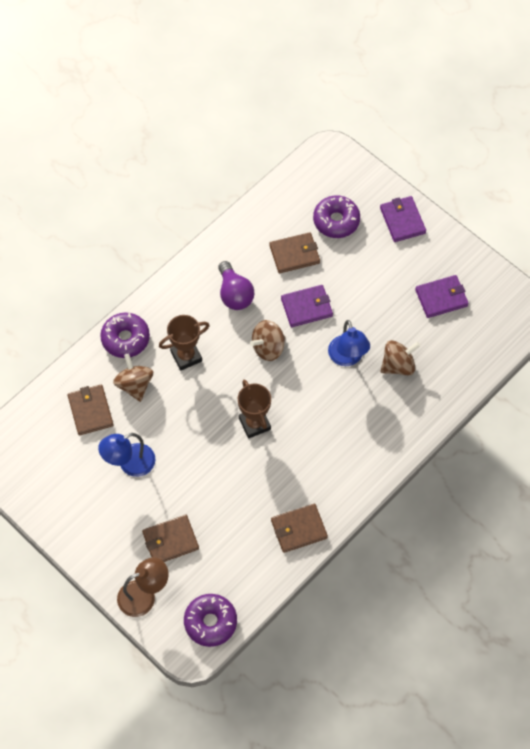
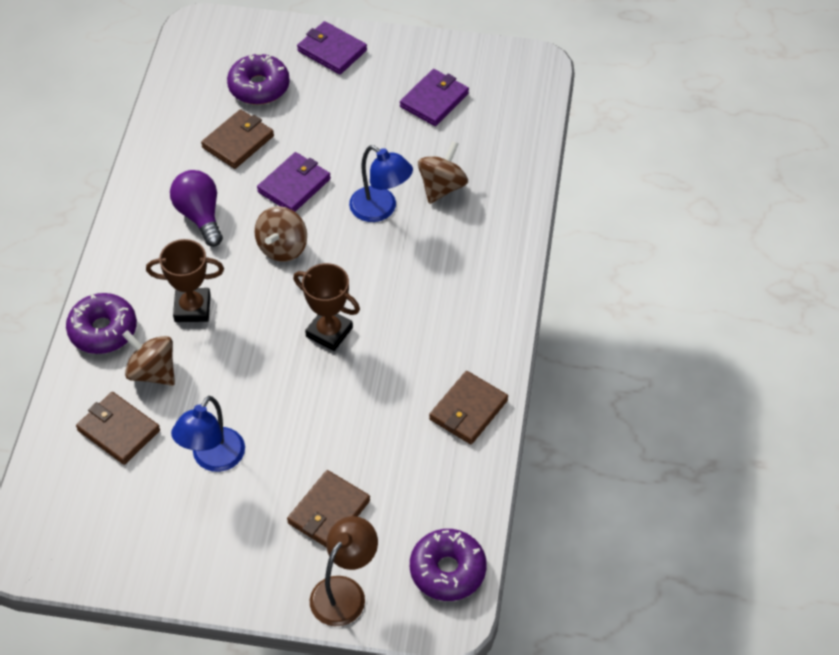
camera: 35 degrees left, 10 degrees down
brown trophy [159,315,210,371] -> brown trophy turned 60 degrees clockwise [146,239,224,322]
purple light bulb [218,261,254,310] -> purple light bulb turned 150 degrees counterclockwise [170,170,223,247]

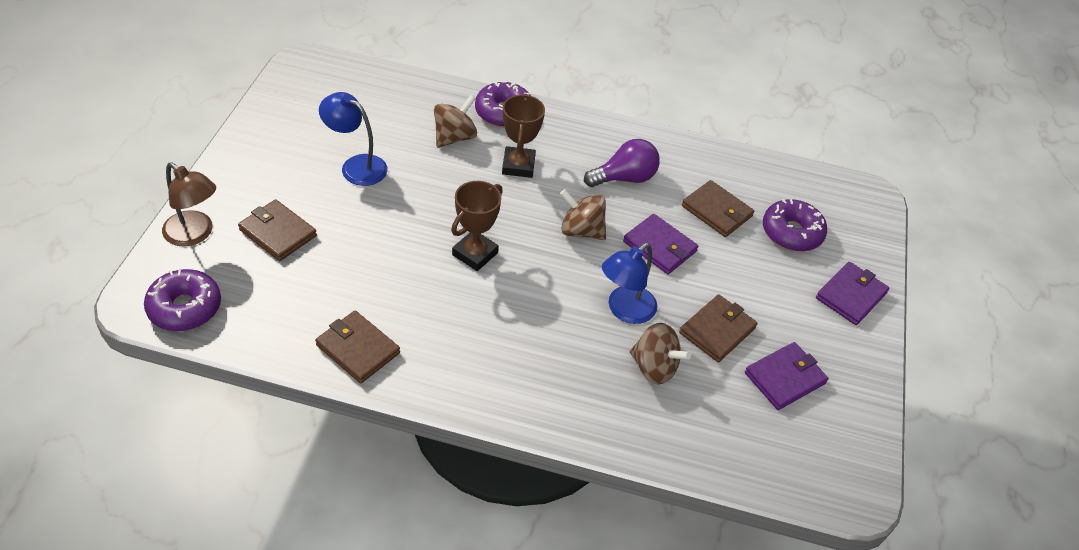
camera: 90 degrees right, 5 degrees down
brown wallet [76,392,160,465] -> brown wallet moved to [679,294,758,362]
purple wallet [400,69,469,126] -> purple wallet turned 75 degrees counterclockwise [745,342,829,410]

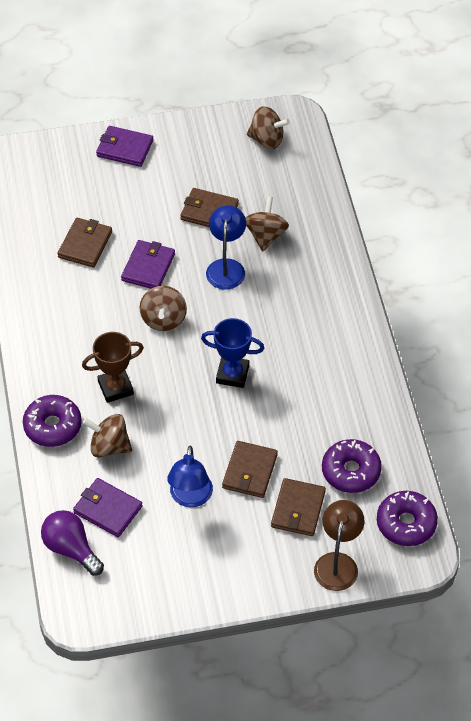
camera: 110 degrees left, 5 degrees up
brown wallet [315,311,400,383] -> brown wallet moved to [222,441,278,498]
brown trophy [451,181,503,271] -> blue trophy [201,318,264,388]
purple light bulb [584,139,660,187] -> purple light bulb moved to [41,510,104,576]
blue lamp [602,243,657,324] -> blue lamp turned 105 degrees counterclockwise [206,205,246,290]
purple wallet [745,342,829,410] -> purple wallet moved to [73,478,142,537]
purple donut [763,199,827,252] -> purple donut moved to [322,439,382,493]
none -> brown spinning top [247,106,290,149]

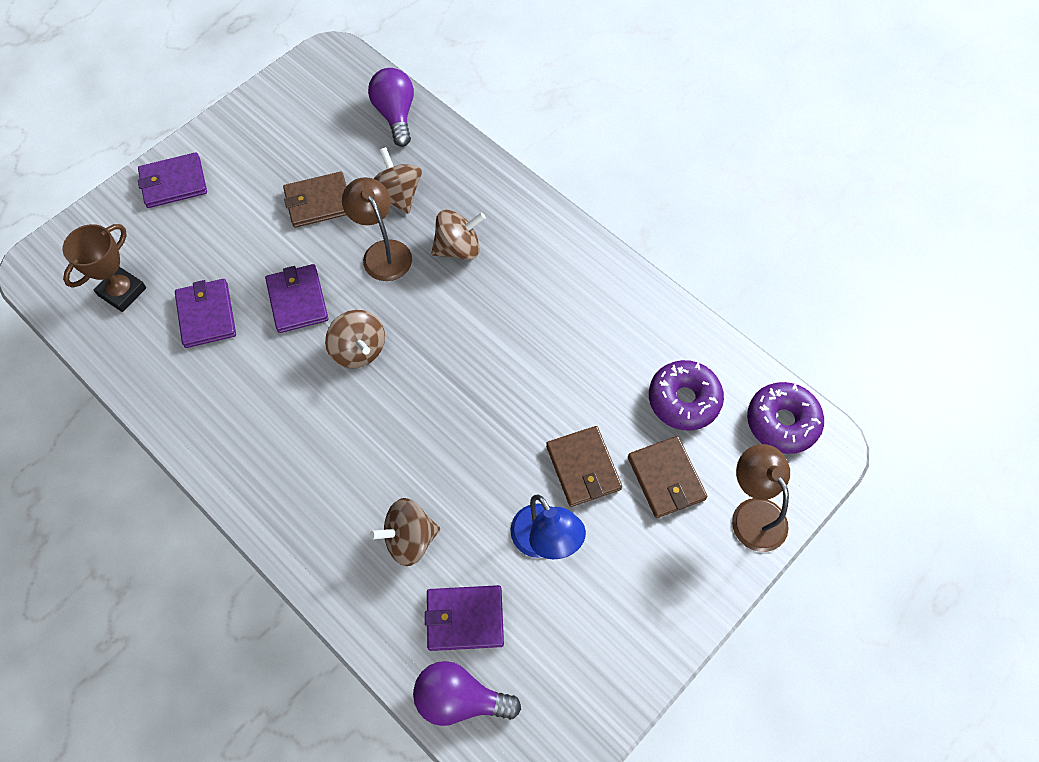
camera: 35 degrees left, 10 degrees up
purple donut [23,395,82,447] -> none
brown wallet [57,218,112,267] -> purple wallet [175,279,236,348]
brown trophy [82,332,144,403] -> brown trophy moved to [63,224,146,312]
blue trophy [201,318,264,388] -> none
blue lamp [206,205,246,290] -> brown lamp [342,177,412,281]
brown spinning top [247,106,290,149] -> brown spinning top moved to [432,210,486,260]
none -> purple light bulb [368,68,414,147]

